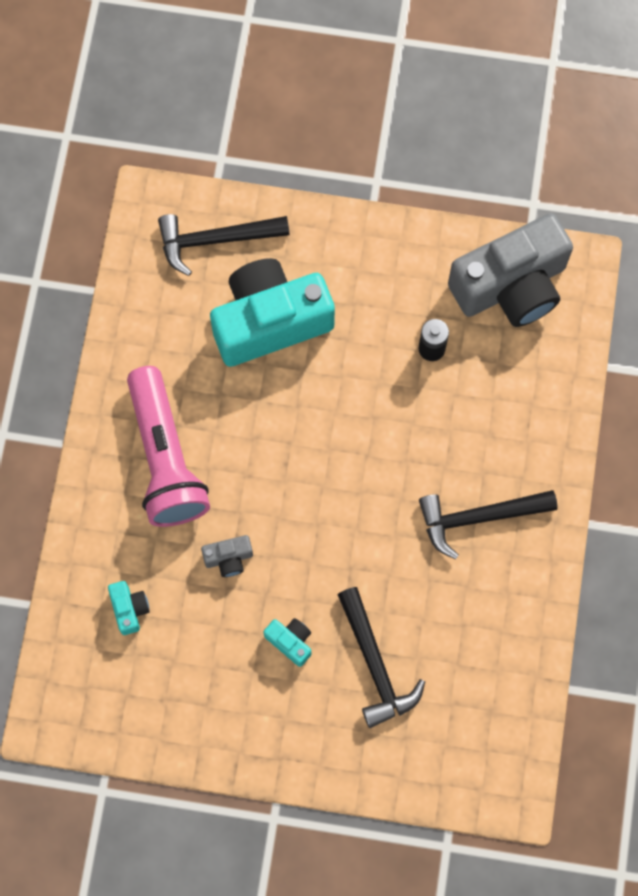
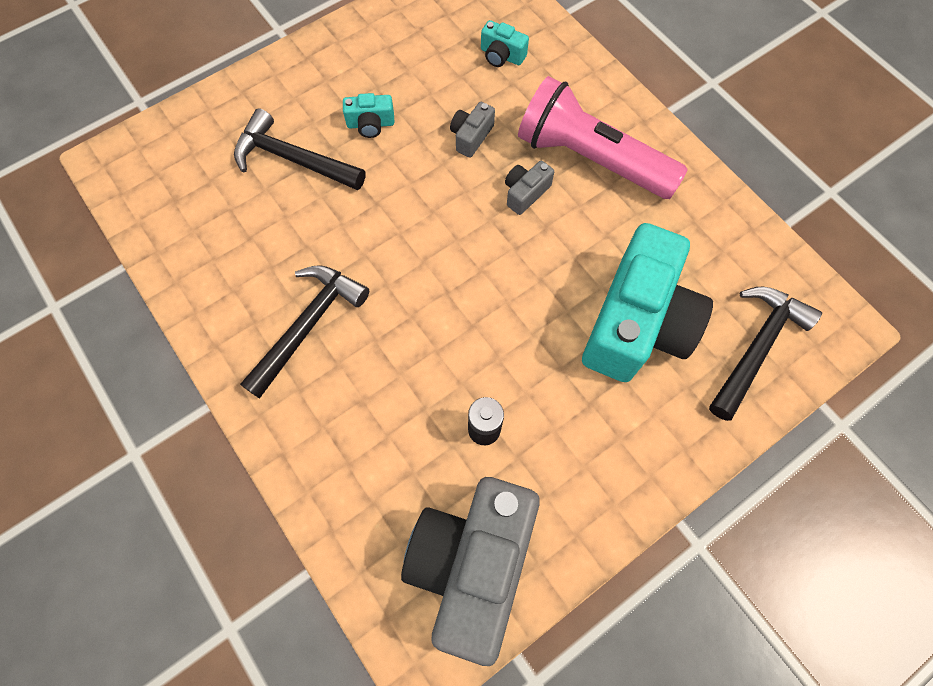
camera: 135 degrees right, 5 degrees down
none -> grey camera [505,161,554,215]

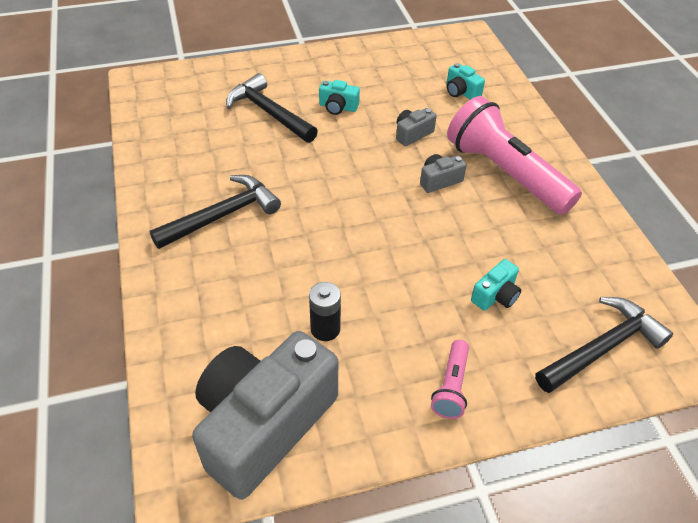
camera: 20 degrees right, 20 degrees down
turquoise camera [582,223,713,382] -> turquoise camera [471,259,521,311], size x0.40
none -> pink flashlight [431,340,469,419]

